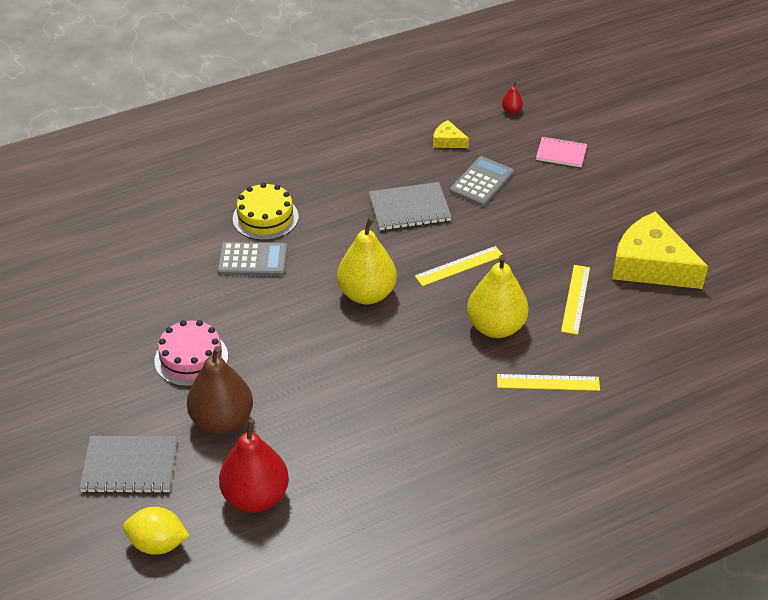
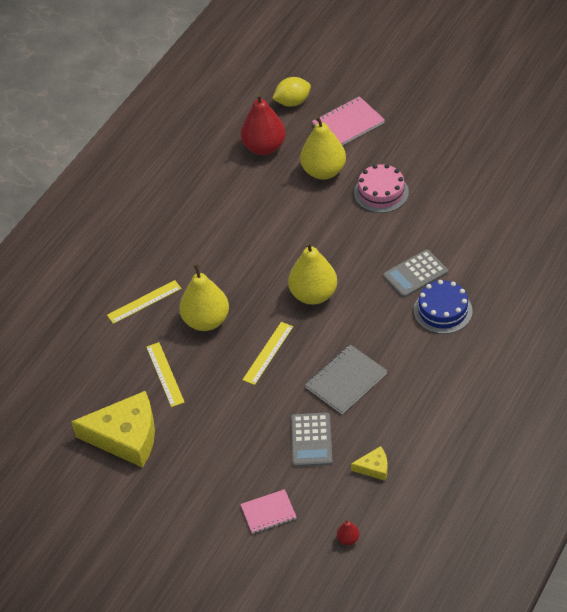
camera: 150 degrees right, 5 degrees up
grey notebook [79,436,177,494] -> pink notebook [312,96,385,145]
brown pear [187,346,253,434] -> yellow pear [300,115,346,180]
yellow cake [233,183,299,240] -> blue cake [414,280,473,334]

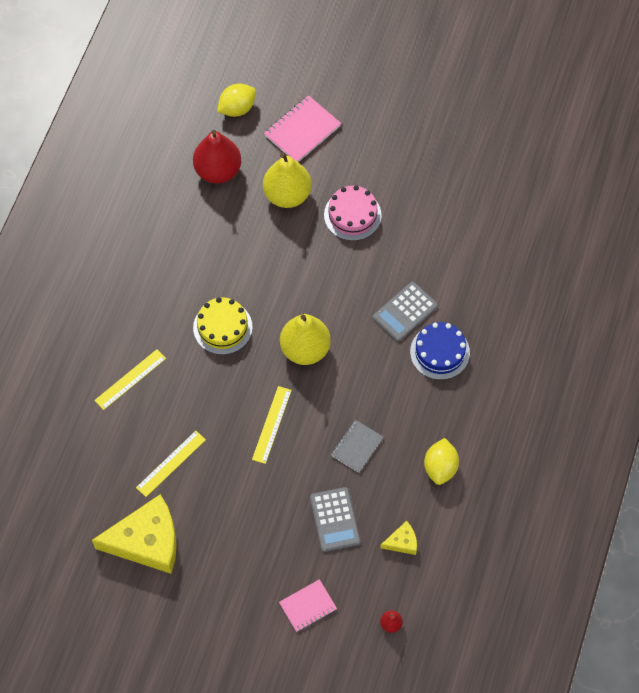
camera: 15 degrees left, 15 degrees up
yellow ruler [146,342,185,407] -> yellow ruler turned 75 degrees clockwise [136,431,206,497]
yellow pear [179,263,229,331] -> none
grey notebook [305,345,387,414] -> grey notebook [331,420,383,473], size x0.66
none -> yellow cake [193,297,253,355]
none -> yellow lemon [424,438,459,485]

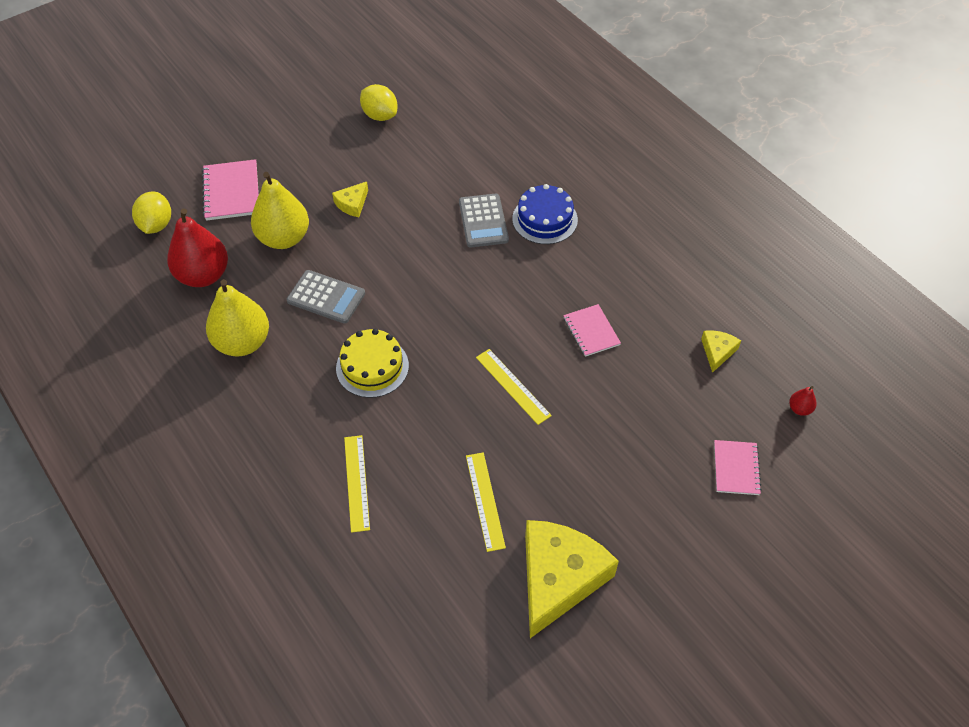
camera: 55 degrees left, 10 degrees down
yellow pear [280,314,331,365] -> yellow pear moved to [206,279,269,356]
grey calculator [310,487,360,552] -> grey calculator moved to [287,270,365,324]
pink cake [324,185,382,241] -> yellow cheese [332,182,368,217]
grey notebook [331,420,383,473] -> pink notebook [563,304,621,357]
yellow lemon [424,438,459,485] -> yellow lemon moved to [360,84,397,121]

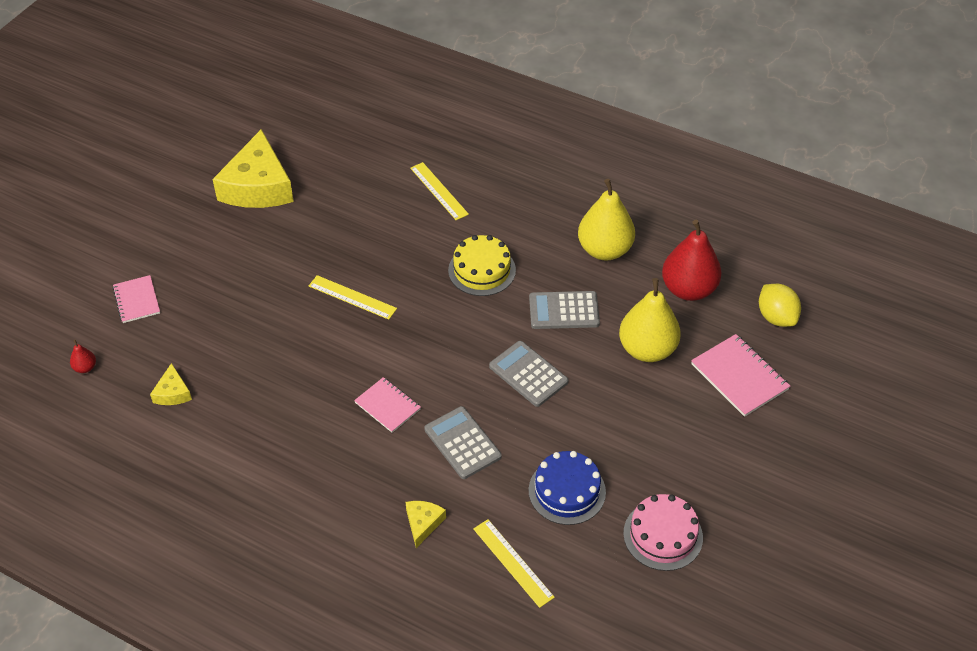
camera: 155 degrees right, 5 degrees down
yellow cheese [332,182,368,217] -> yellow cheese moved to [406,501,446,548]
yellow lemon [360,84,397,121] -> pink cake [623,494,703,571]
yellow ruler [466,452,506,552] -> yellow ruler moved to [473,519,555,608]
blue cake [512,184,578,244] -> blue cake moved to [529,451,606,525]
pink notebook [563,304,621,357] -> pink notebook moved to [354,377,421,433]
none -> grey calculator [489,341,568,407]

